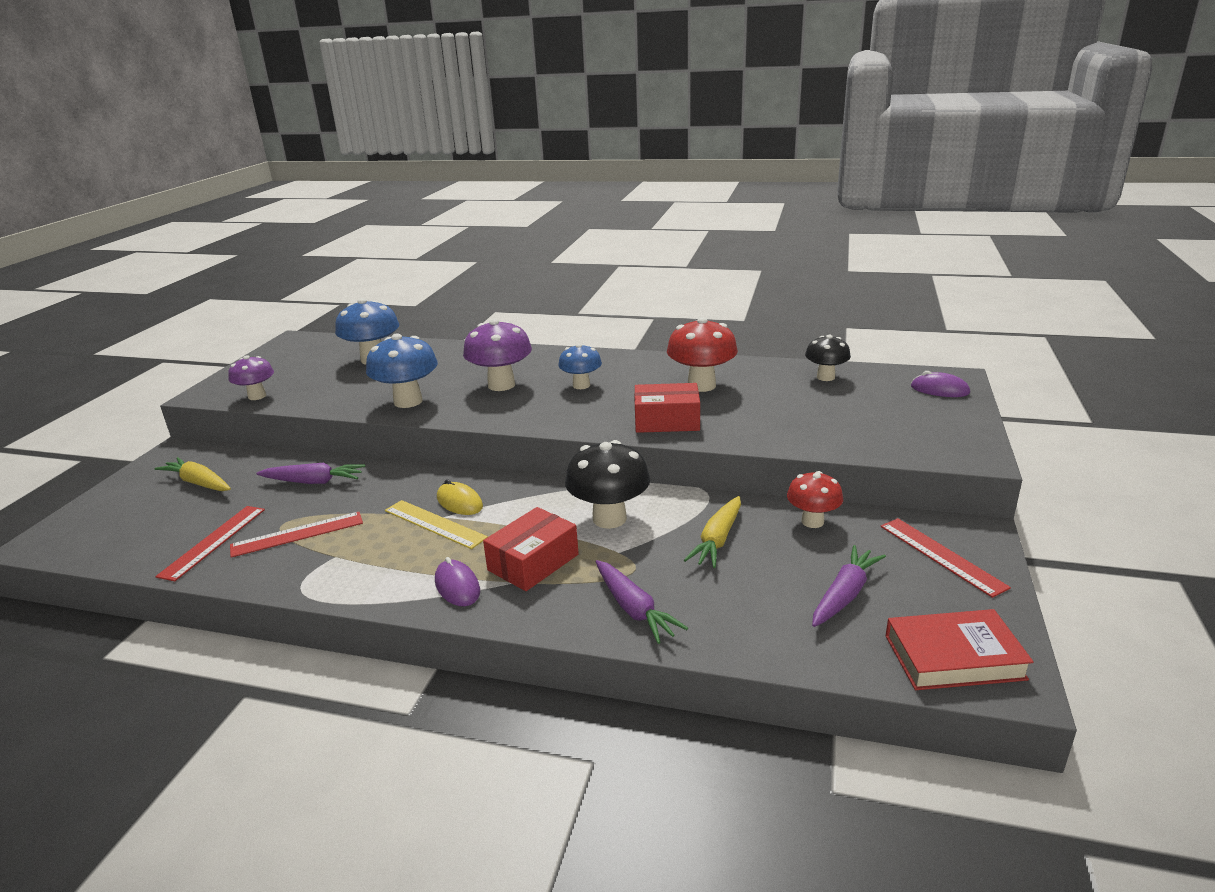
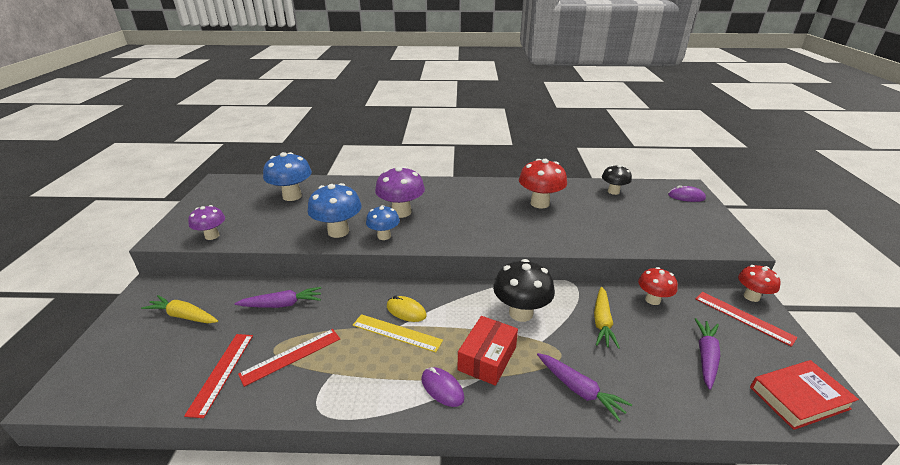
camera: 15 degrees left, 5 degrees up
blue mushroom [558,344,602,389] -> blue mushroom moved to [366,205,400,240]
red box [634,383,700,433] -> none
none -> red mushroom [738,265,781,302]

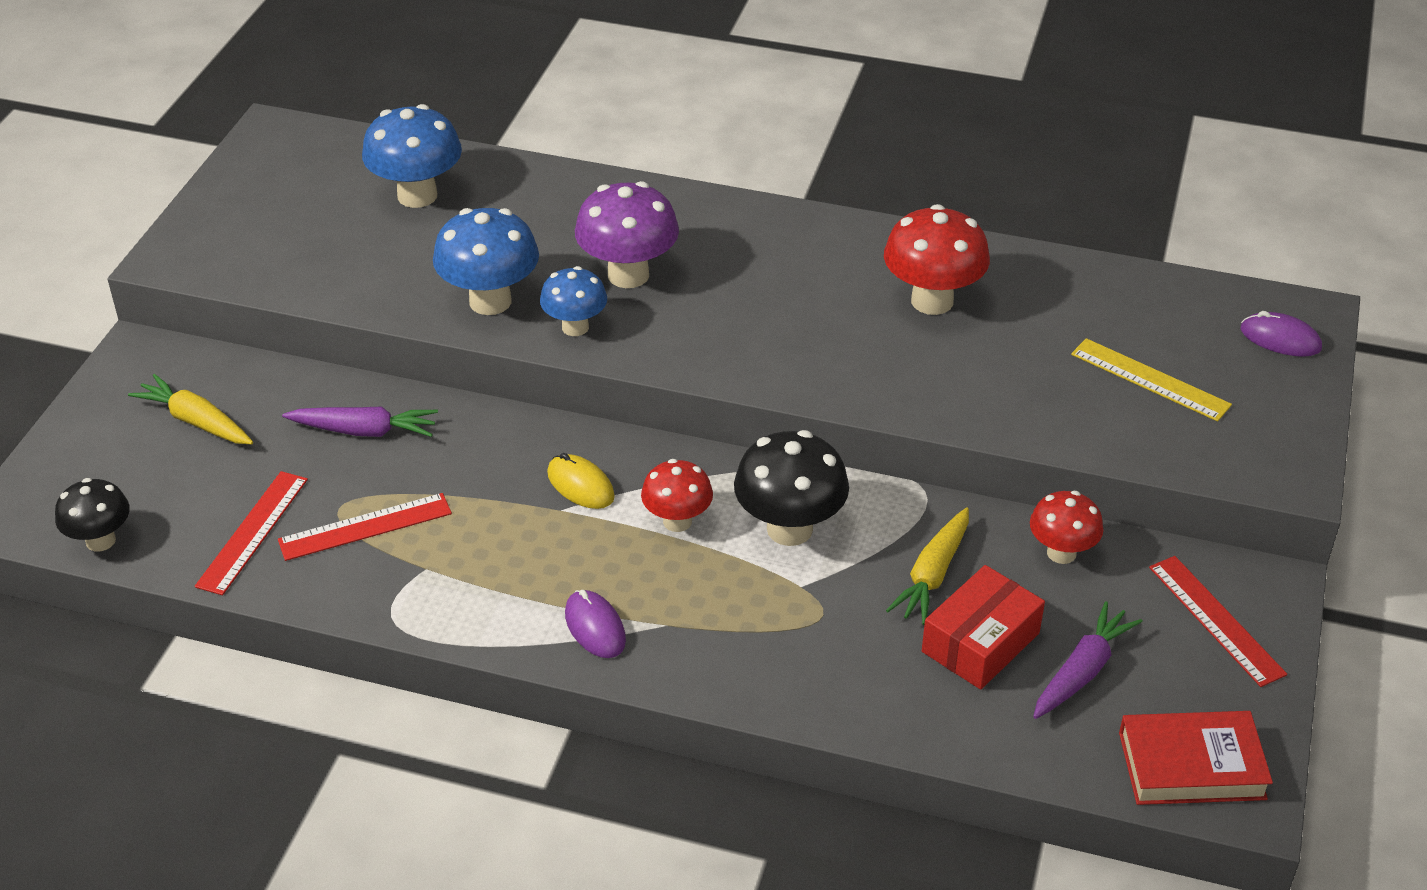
camera: 15 degrees right, 10 degrees up
purple mushroom [188,205,225,240] -> none
yellow ruler [353,314,443,352] -> yellow ruler moved to [1071,338,1232,421]
red box [458,316,518,386] -> red box moved to [922,565,1045,690]
purple carrot [537,353,632,422] -> none
black mushroom [602,165,632,195] -> black mushroom moved to [55,478,130,552]
red mushroom [738,265,781,302] -> red mushroom moved to [641,459,713,532]

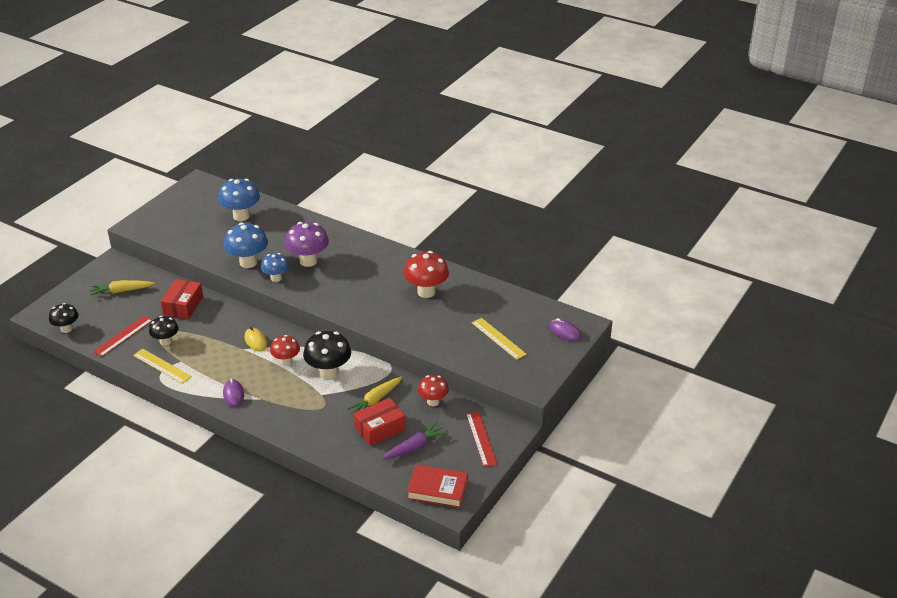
camera: 15 degrees right, 5 degrees down
yellow carrot [128,374,253,444] -> yellow carrot turned 60 degrees counterclockwise [90,280,155,295]
red ruler [278,493,452,561] -> black mushroom [149,316,179,346]
purple carrot [282,407,438,437] -> red box [161,279,203,319]
none -> yellow ruler [133,349,192,384]

